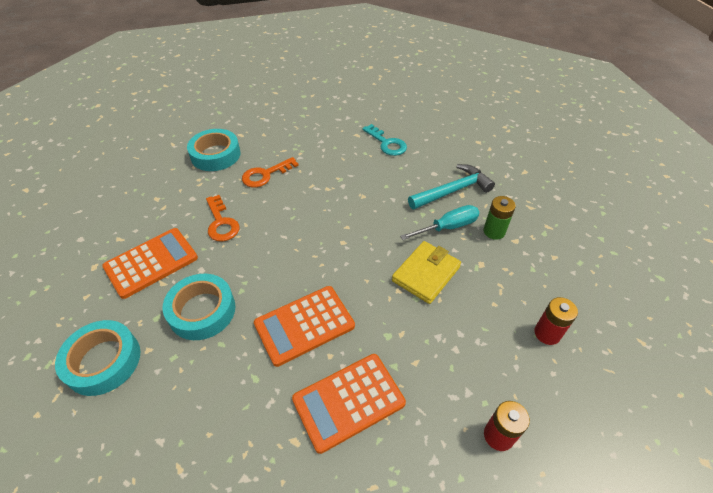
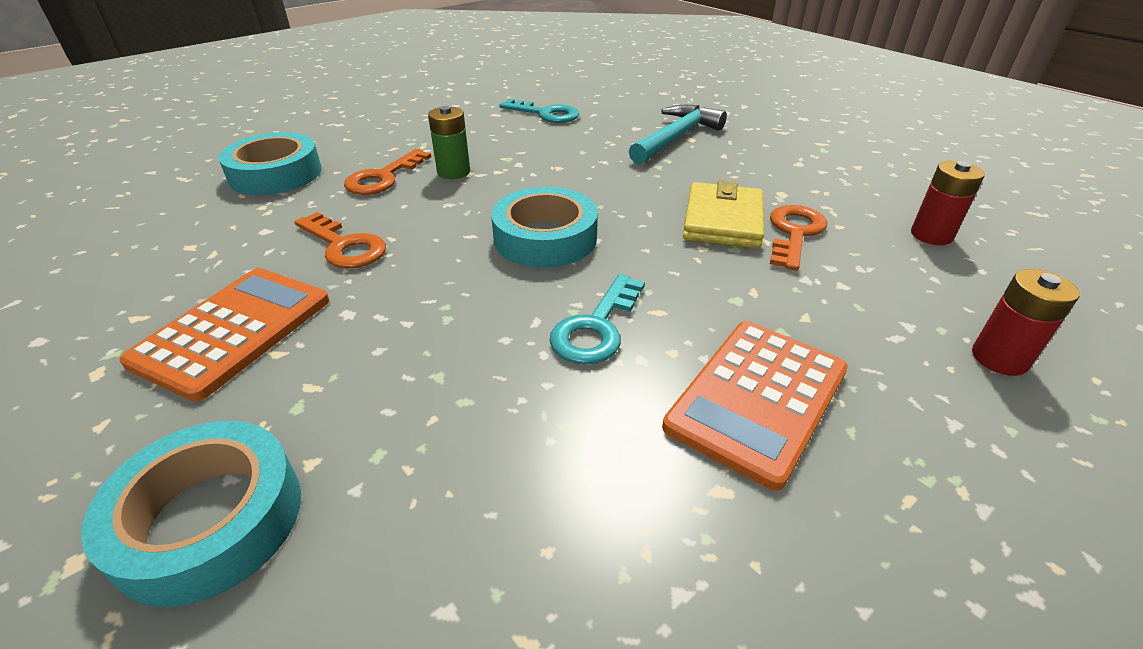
camera: 25 degrees left, 10 degrees down
turquoise tape [163,274,235,340] -> turquoise tape moved to [491,187,598,268]
orange calculator [254,286,355,367] -> turquoise key [549,274,645,365]
turquoise screwdriver [400,205,479,240] -> none
green battery [484,196,516,240] -> green battery moved to [428,106,470,179]
none -> orange key [770,205,827,271]

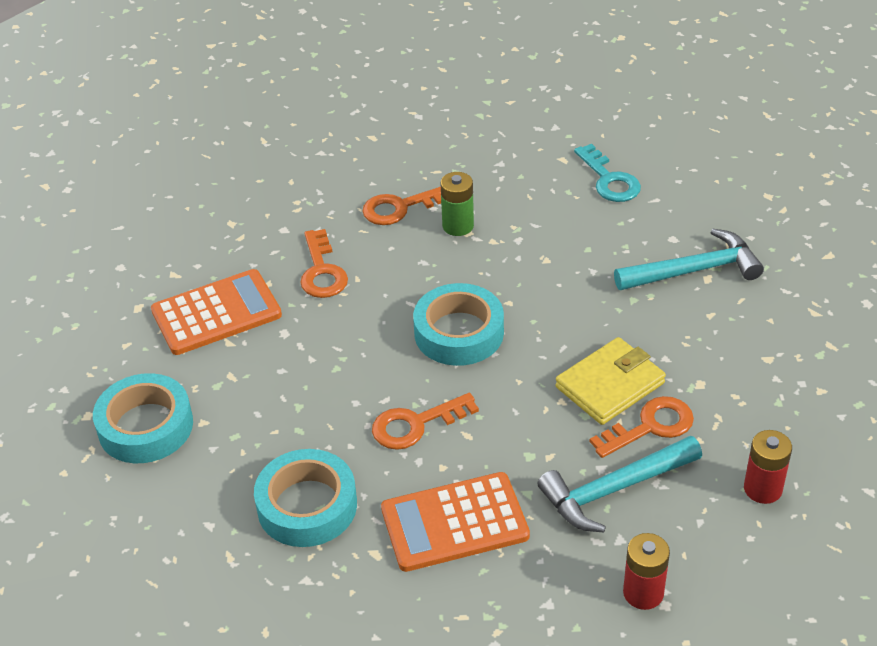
camera: 40 degrees right, 5 degrees up
turquoise tape [219,132,322,195] -> turquoise tape moved to [254,449,357,547]
turquoise key [549,274,645,365] -> orange key [372,393,479,450]
none -> turquoise hammer [537,436,702,533]

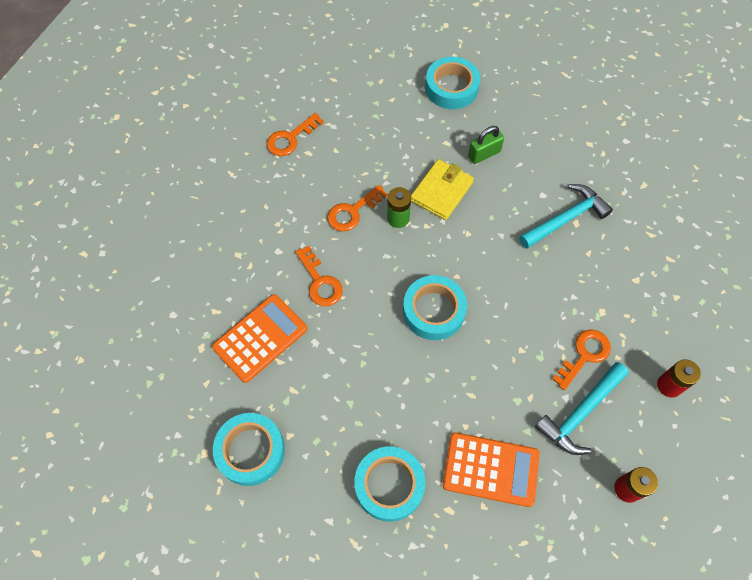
camera: 20 degrees left, 20 degrees up
orange key [372,393,479,450] -> orange key moved to [267,113,324,156]
orange calculator [381,472,530,572] -> orange calculator turned 135 degrees counterclockwise [443,432,540,507]
yellow wallet [556,337,666,425] -> yellow wallet moved to [411,159,474,220]
turquoise key [574,144,641,202] -> green padlock [468,126,504,164]
none -> turquoise tape [425,57,480,109]

